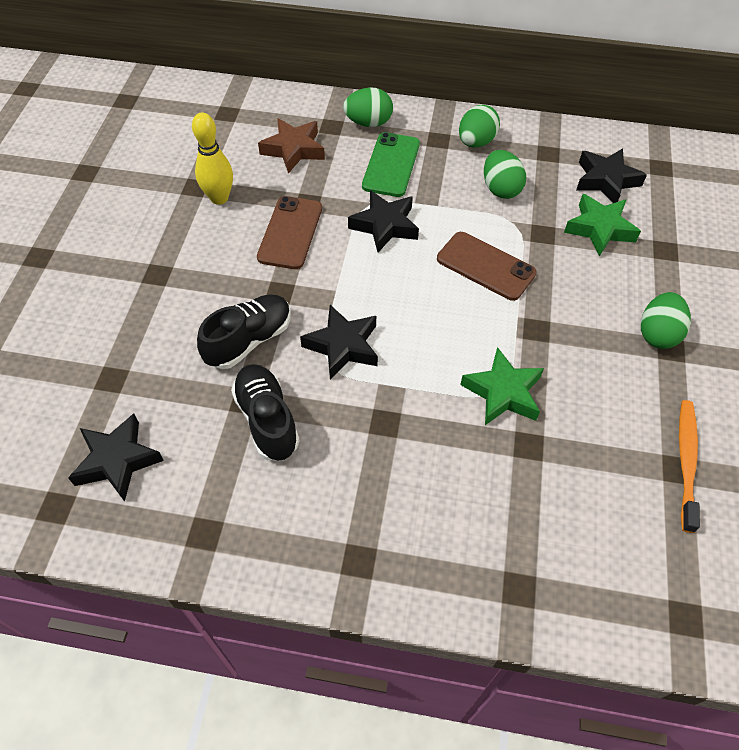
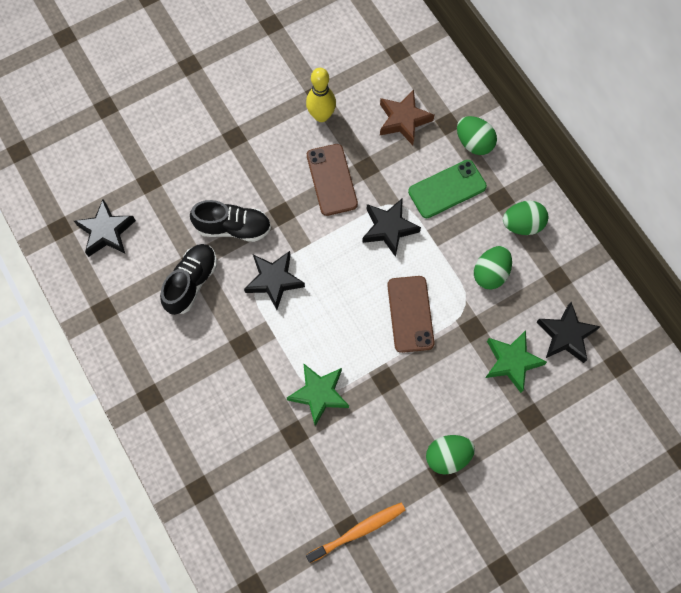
camera: 50 degrees right, 15 degrees up
brown phone [257,196,322,269] -> brown phone turned 75 degrees counterclockwise [307,144,358,216]

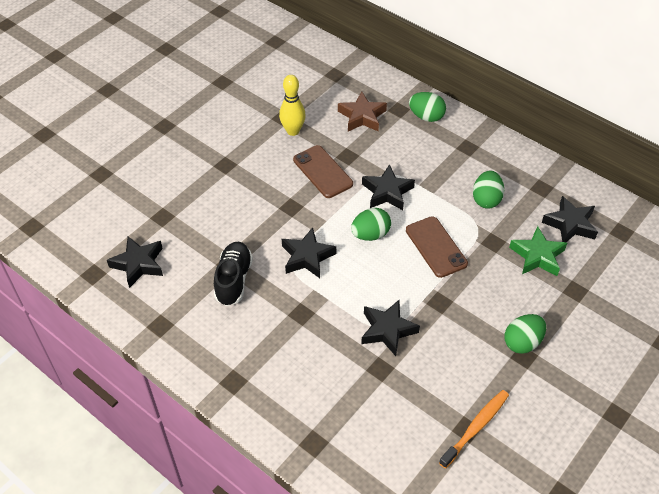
camera: 20 degrees left, 20 degrees down
black shoe [190,200,271,242] -> none
green star [287,363,349,426] -> black star [361,300,420,356]
green phone [408,160,487,218] -> none
green egg [503,201,548,235] -> green egg moved to [351,208,391,241]

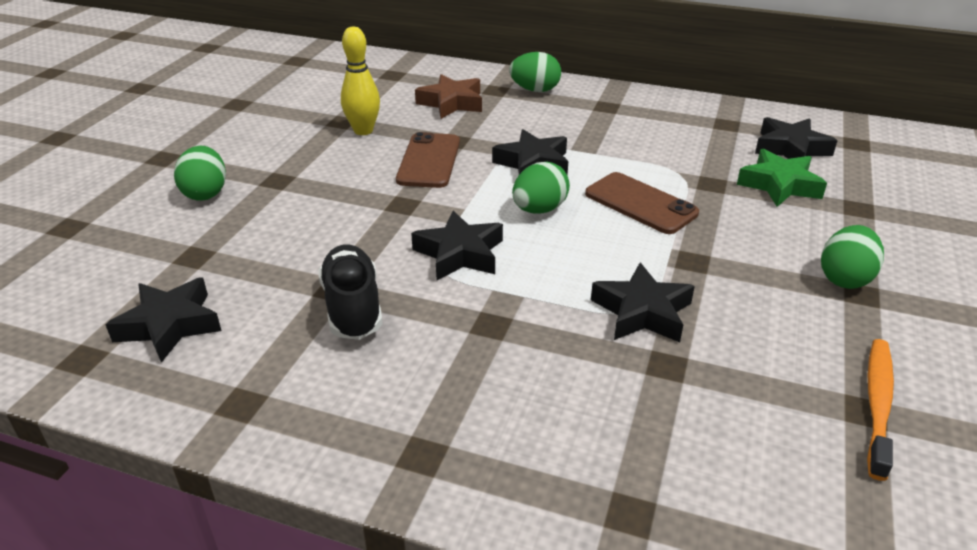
camera: 20 degrees left, 15 degrees down
brown phone [293,145,353,198] -> brown phone turned 60 degrees clockwise [396,132,460,188]
green egg [473,171,504,209] -> green egg moved to [174,146,226,201]

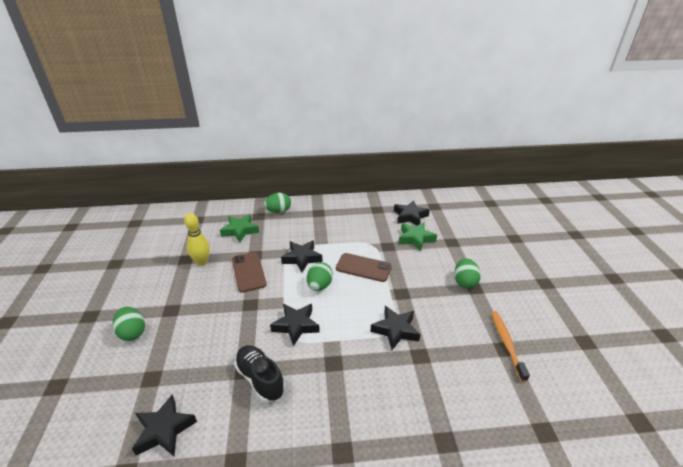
camera: 25 degrees left, 0 degrees up
brown star [415,74,482,119] -> green star [220,214,259,242]

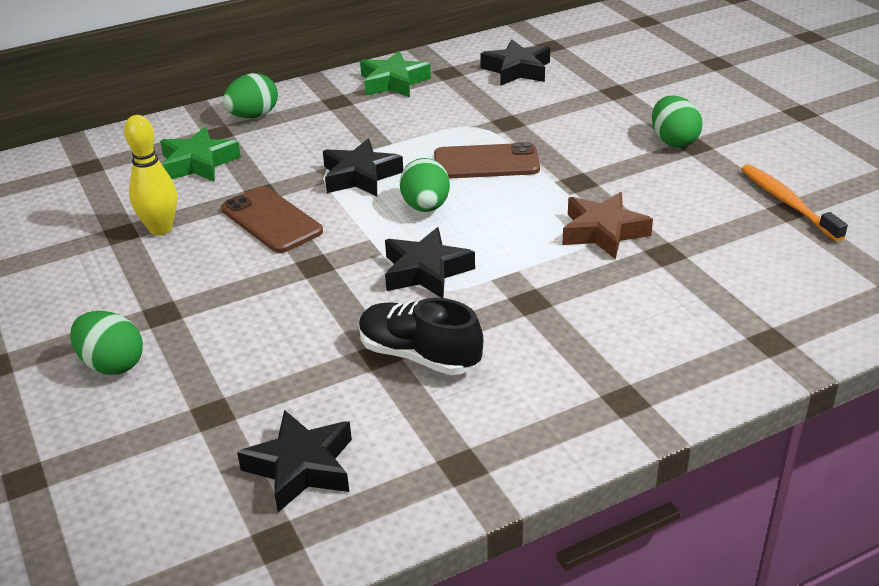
camera: 20 degrees left, 0 degrees up
black star [370,306,420,350] -> brown star [562,192,653,259]
green star [398,222,437,252] -> green star moved to [360,51,431,97]

